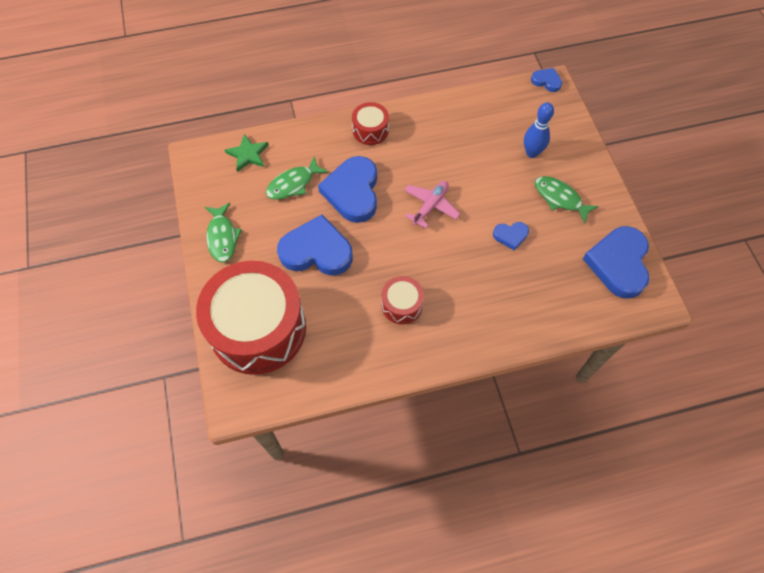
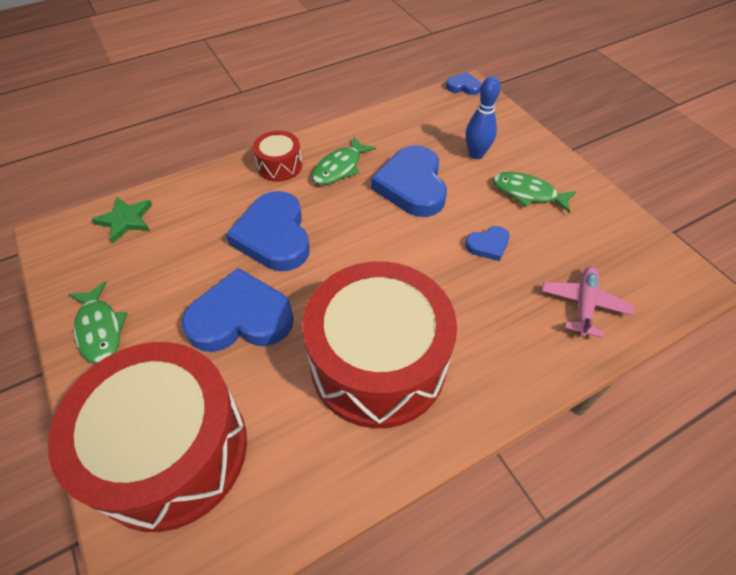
camera: 15 degrees left, 10 degrees down
green fish [266,156,328,200] -> green fish moved to [312,137,376,185]
red drum [381,276,424,324] -> red drum [302,261,457,428], size x2.28
pink plane [404,181,460,228] -> pink plane moved to [542,266,634,338]
blue heart [583,226,649,298] -> blue heart moved to [371,145,447,217]

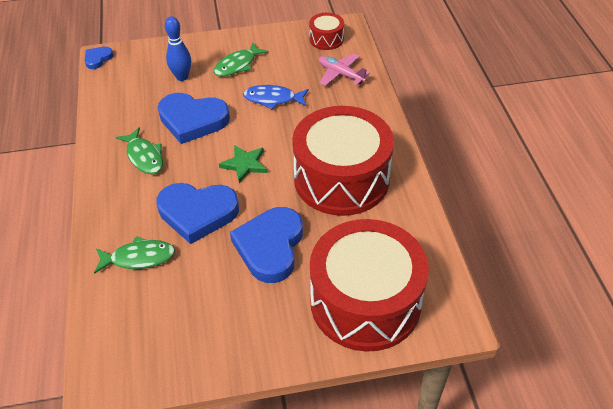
camera: 70 degrees left, 5 degrees down
green fish [69,281,127,364] -> green fish moved to [94,236,175,274]
green star [91,197,152,243] -> green star moved to [219,145,267,183]
red drum [253,131,302,182] -> red drum moved to [309,13,344,50]
blue heart [465,226,510,261] -> blue fish [243,85,309,110]

